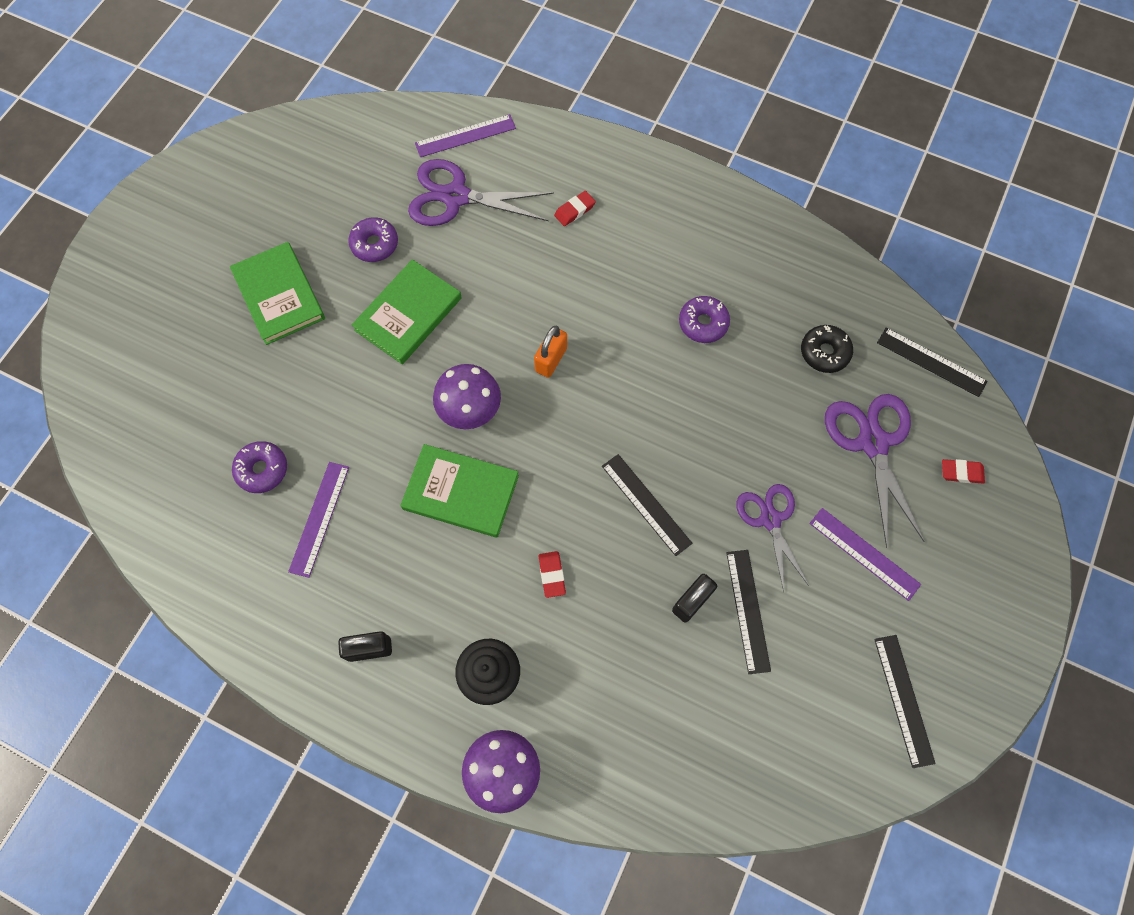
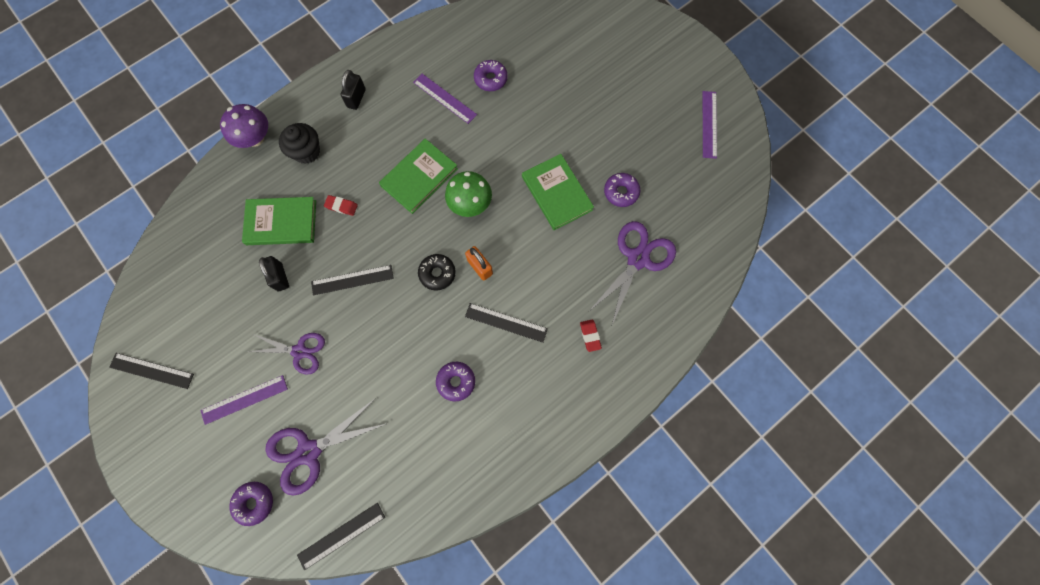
camera: 115 degrees right, 5 degrees up
green book [230,242,325,345] -> green book moved to [242,197,316,245]
purple ruler [415,114,516,157] -> purple ruler moved to [703,91,717,159]
purple mushroom [433,364,501,429] -> green mushroom [445,171,492,217]
black ruler [726,550,771,674] -> black ruler moved to [465,303,548,343]
black donut [801,325,853,373] -> black donut moved to [418,254,456,291]
purple scissors [825,394,925,548] -> purple scissors turned 135 degrees clockwise [265,398,388,496]
red eraser [942,459,985,484] -> purple donut [229,482,273,526]

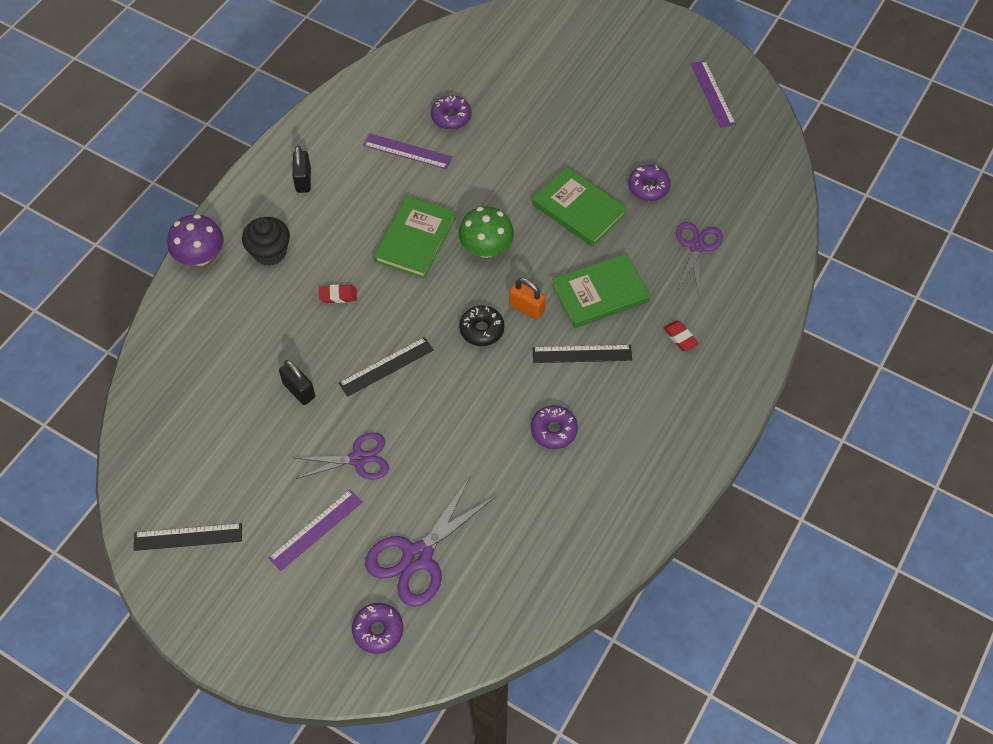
camera: 20 degrees left, 15 degrees down
green book [242,197,316,245] -> green book moved to [552,254,650,328]
black ruler [297,503,385,570] -> none
purple scissors [589,221,676,327] -> purple scissors [676,222,723,295], size x0.66

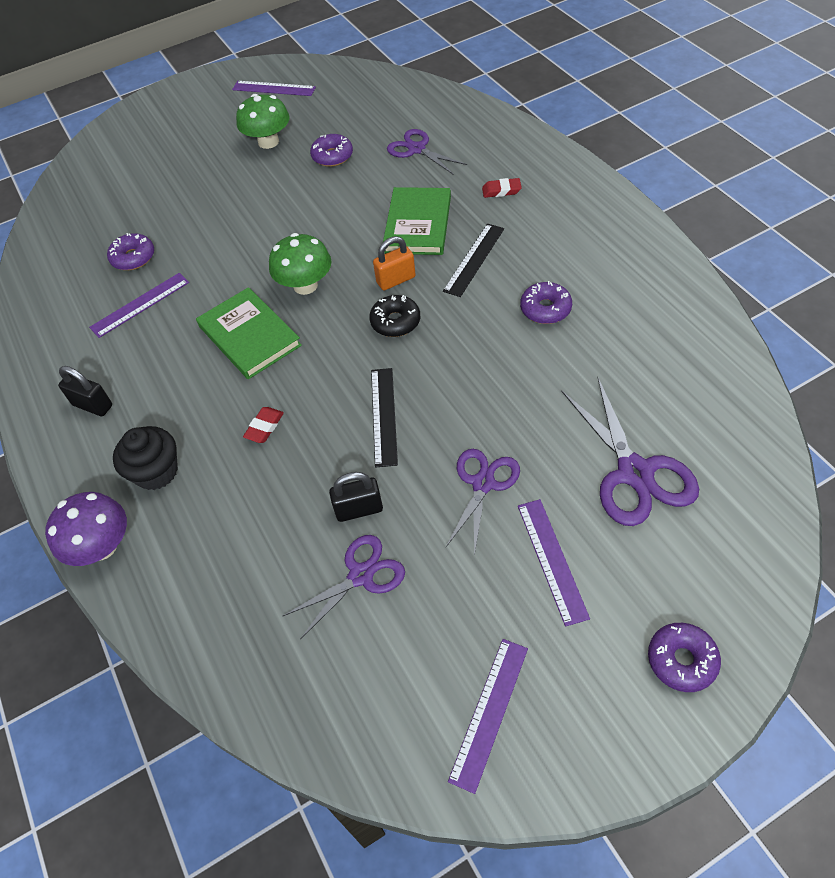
camera: 55 degrees left, 5 degrees down
black ruler [134,523,242,551] -> purple ruler [448,639,528,794]
purple donut [352,603,403,654] -> purple donut moved to [648,623,721,692]
green book [532,167,627,247] -> none
none -> green mushroom [236,94,290,149]
none -> purple scissors [283,535,405,640]

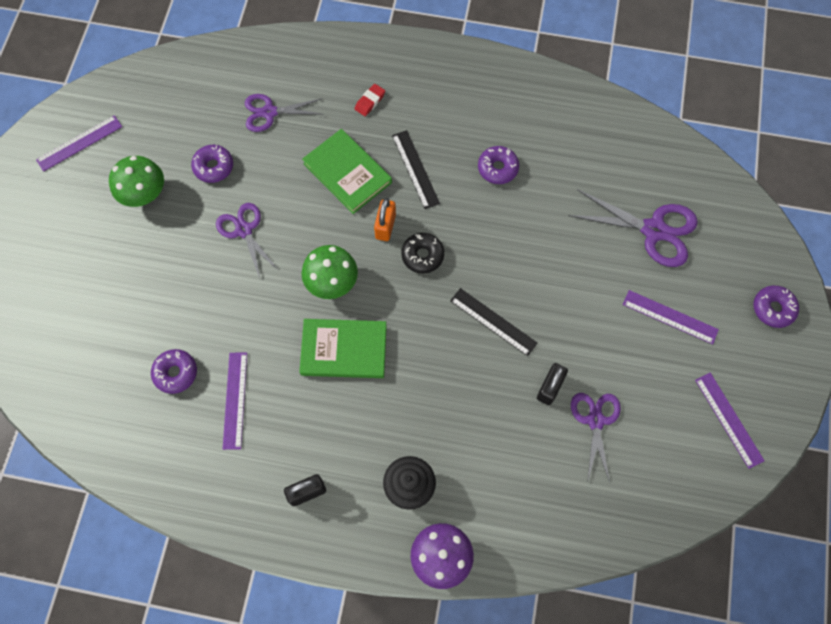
camera: 55 degrees left, 15 degrees up
red eraser [243,407,284,443] -> none
purple scissors [446,449,520,556] -> purple scissors moved to [216,203,279,278]

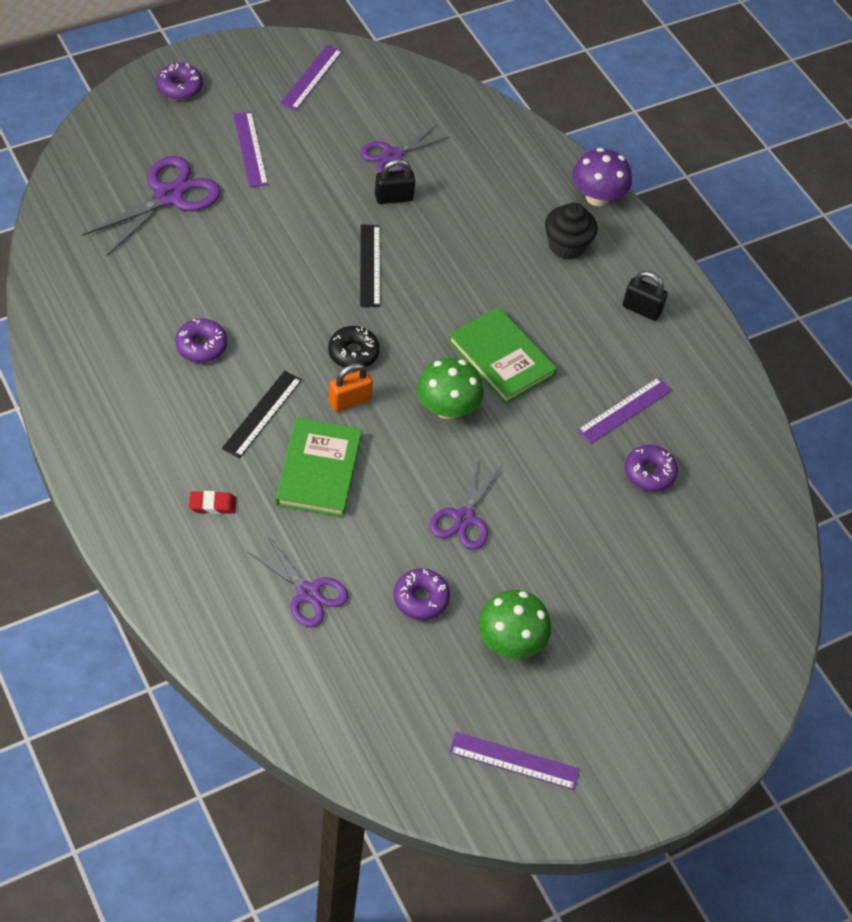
camera: 135 degrees left, 15 degrees down
purple scissors [568,189,698,267] -> purple scissors turned 60 degrees clockwise [82,156,221,256]

